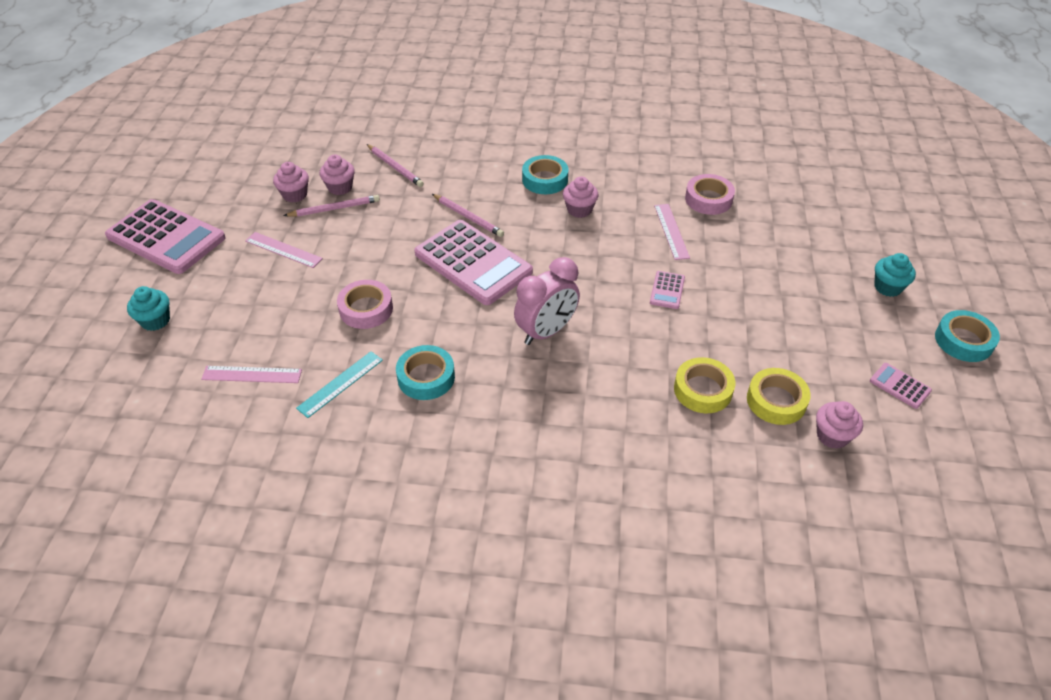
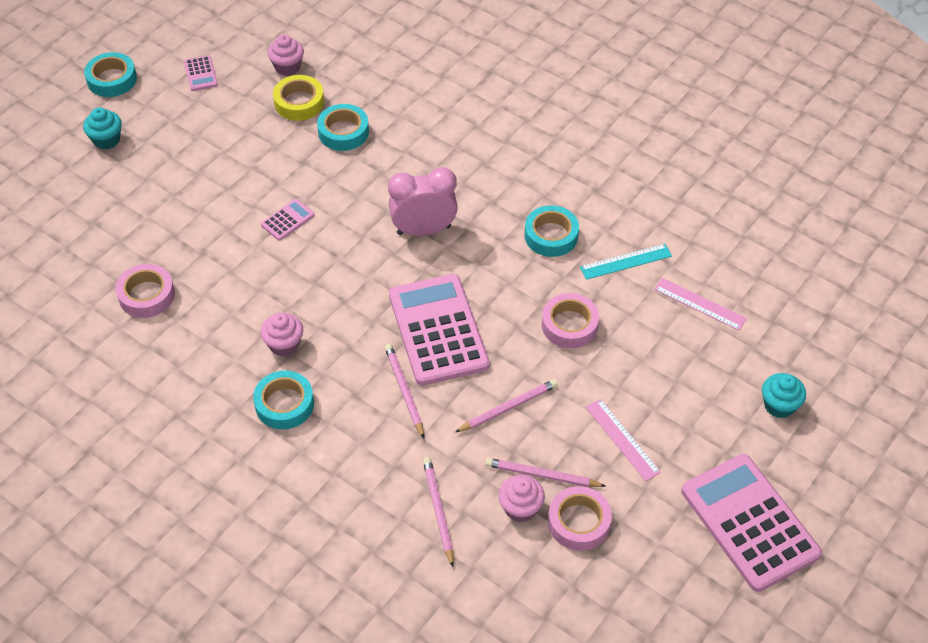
camera: 150 degrees left, 5 degrees up
pink cupcake [273,162,309,203] -> pink tape [548,486,612,551]
pink ruler [654,204,690,260] -> none
yellow tape [674,357,735,413] -> turquoise tape [317,104,369,151]
none -> pink pencil [455,379,558,432]

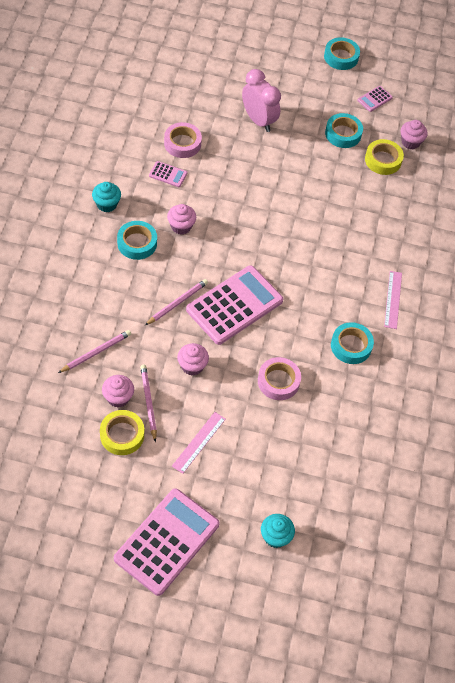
camera: 60 degrees right, 5 degrees up
turquoise cupcake [83,107,122,150] -> turquoise cupcake moved to [92,182,121,213]
pink calculator [261,199,315,241] -> pink calculator moved to [149,161,187,187]
turquoise tape [317,104,369,151] -> turquoise tape moved to [325,113,363,148]
pink clock [388,167,458,236] -> pink clock moved to [242,69,281,132]
pink pencil [455,379,558,432] -> pink cupcake [177,343,209,376]
pink tape [548,486,612,551] -> yellow tape [100,410,144,455]
turquoise ruler [580,244,672,280] -> none
pink ruler [654,278,747,331] -> pink ruler moved to [384,271,402,329]

